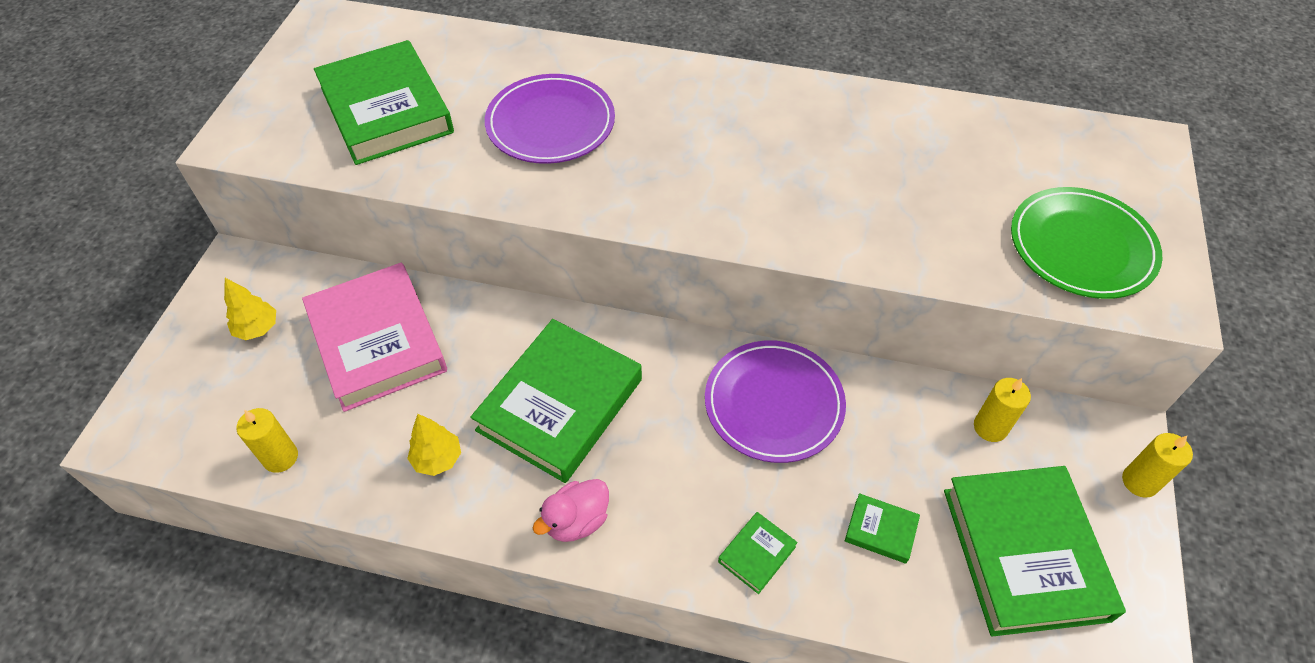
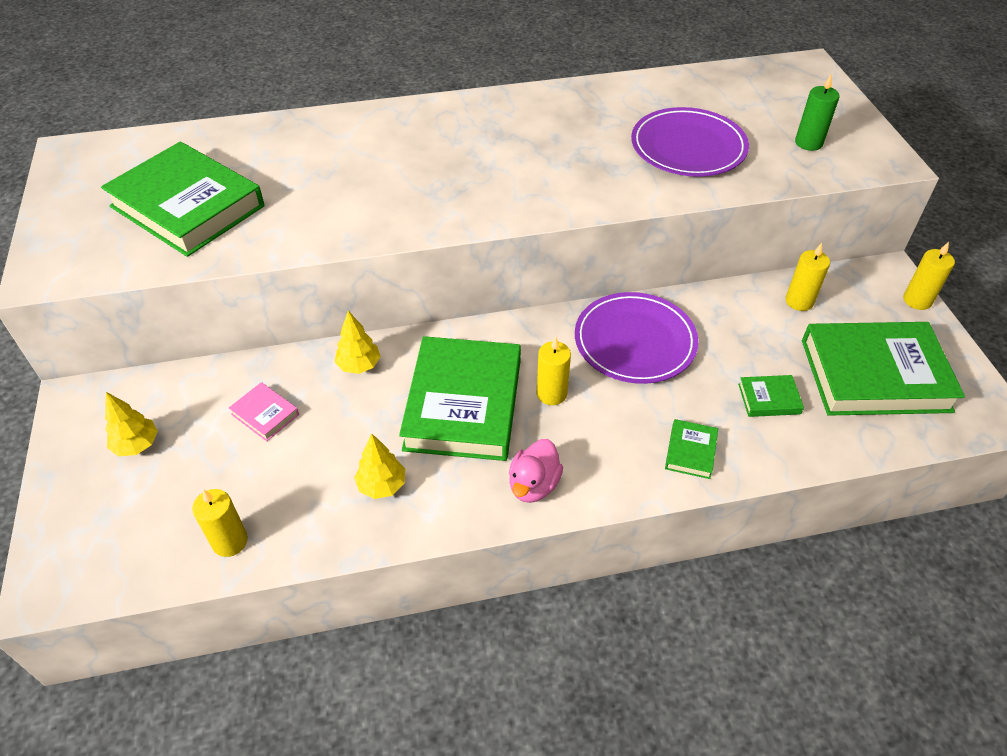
camera: 25 degrees left, 5 degrees down
pink book [302,263,447,412] -> pink book [229,382,299,441], size x0.42
purple plate [485,74,615,164] -> purple plate moved to [631,107,749,177]
green book [944,466,1126,636] -> green book turned 60 degrees counterclockwise [802,322,965,416]
green plate [1011,187,1162,299] -> green candle [795,73,840,151]
none -> yellow tree [335,311,381,374]
none -> yellow candle [536,337,571,405]

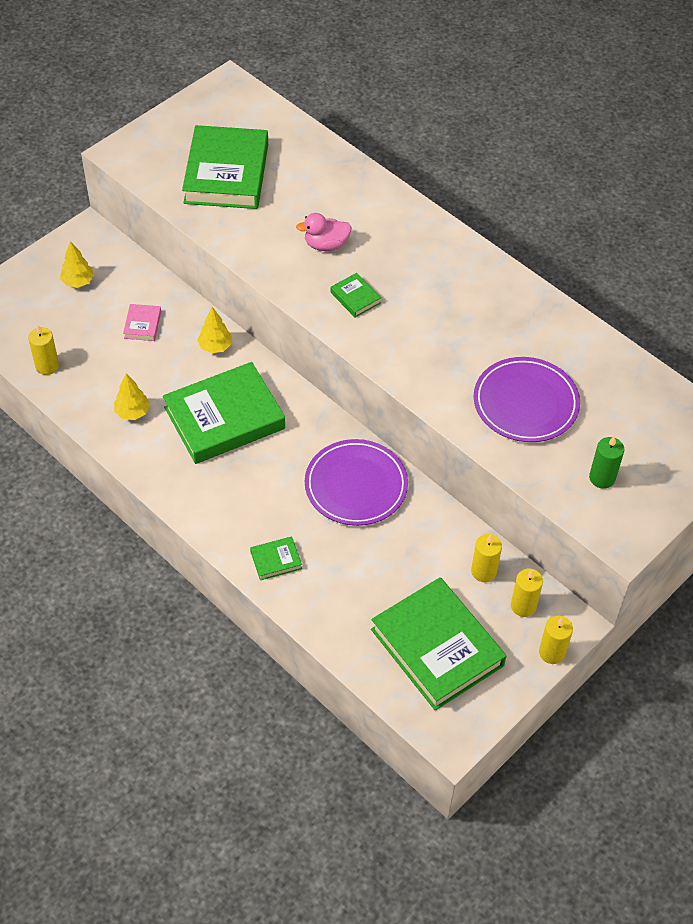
camera: 55 degrees right, 5 degrees up
pink duck [509,439,563,503] -> pink duck moved to [296,213,352,251]
yellow candle [536,337,571,405] -> yellow candle moved to [511,569,543,617]
green book [738,375,804,417] -> green book moved to [330,273,381,317]

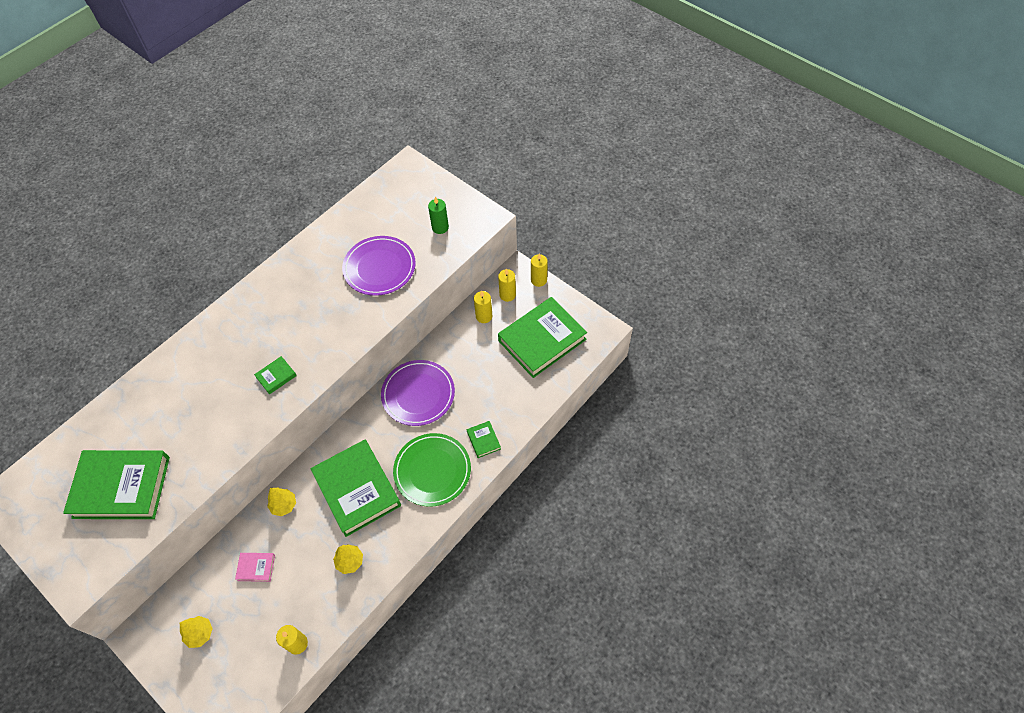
camera: 90 degrees left, 5 degrees up
pink duck [296,213,352,251] -> none
none -> green plate [393,433,471,507]

